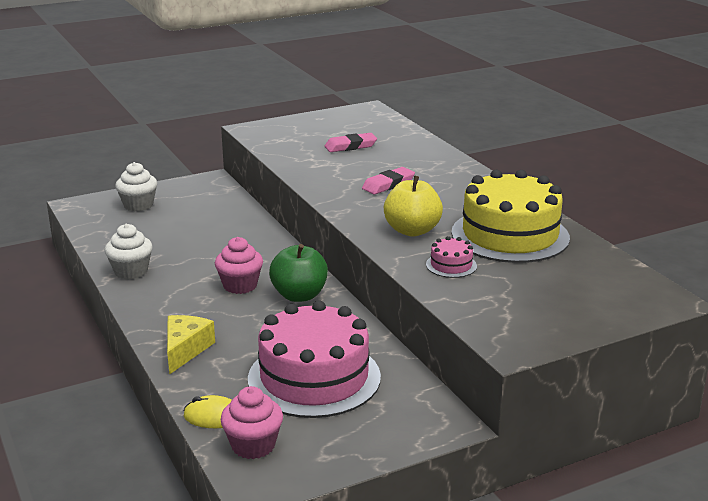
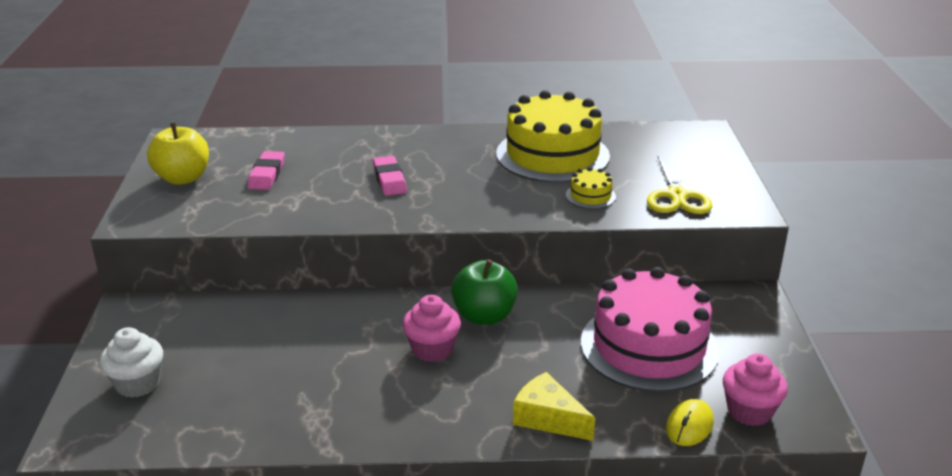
camera: 65 degrees left, 5 degrees up
white cupcake [105,224,153,279] -> none
yellow apple [384,175,443,237] -> yellow apple moved to [147,123,209,185]
pink cake [426,236,477,278] -> yellow cake [566,167,616,209]
none -> yellow scissors [647,156,712,214]

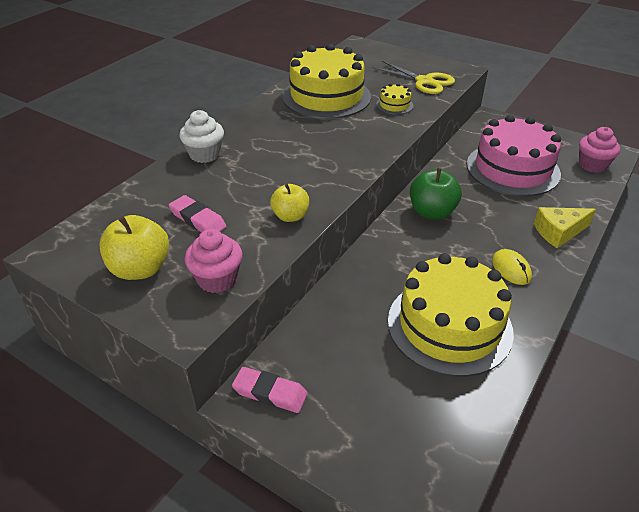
camera: 55 degrees left, 10 degrees up
white cupcake [100,327,163,398] -> white cupcake moved to [179,110,224,163]
pink eraser [373,156,407,196] -> pink eraser moved to [232,367,308,413]
pink cupcake [402,295,461,362] -> pink cupcake moved to [185,229,243,293]
yellow mouse [666,399,714,446] -> yellow mouse moved to [492,249,532,285]
none -> yellow apple [270,184,309,222]
none -> yellow cake [388,253,514,377]

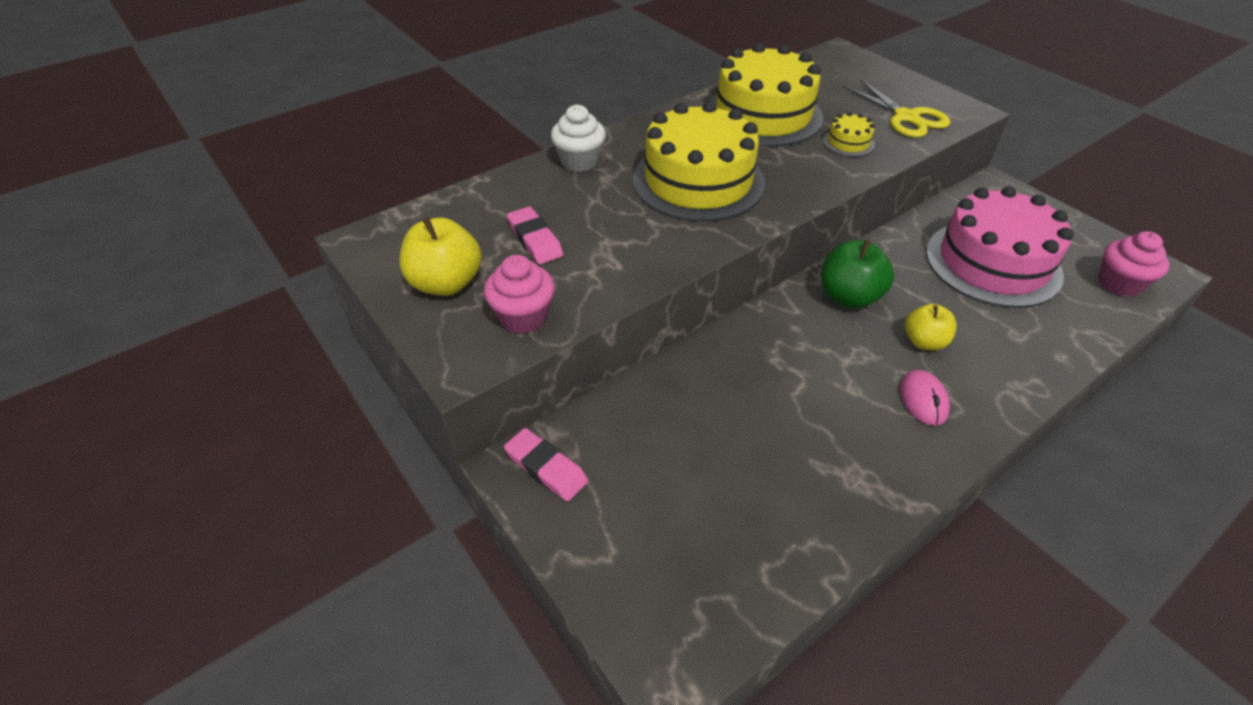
camera: 20 degrees right, 5 degrees up
yellow apple [270,184,309,222] -> yellow apple moved to [905,304,957,350]
yellow cake [388,253,514,377] -> yellow cake moved to [633,101,765,222]
yellow mouse [492,249,532,285] -> pink mouse [900,370,950,426]
yellow cheese [534,207,596,248] -> none

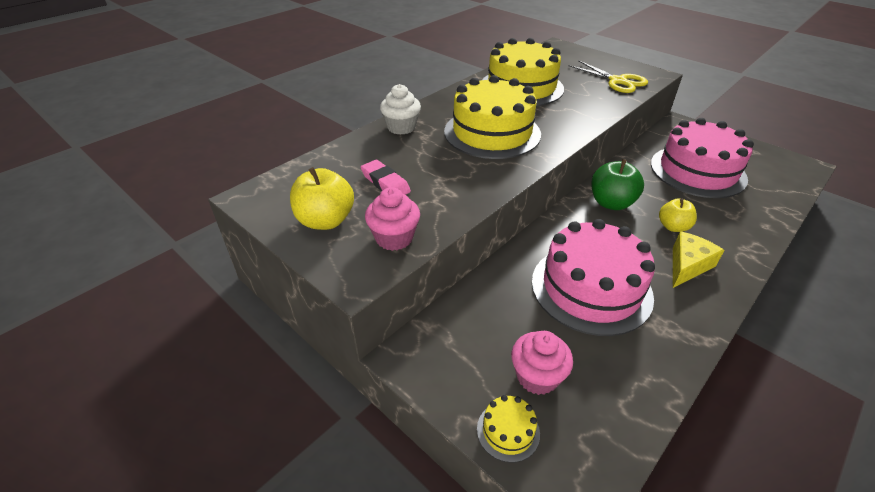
camera: 10 degrees left, 5 degrees down
pink eraser [504,428,588,502] -> none
yellow cake [823,112,875,157] -> yellow cake moved to [477,395,540,463]
pink mouse [900,370,950,426] -> yellow cheese [673,231,724,288]
pink cupcake [1099,231,1169,297] -> pink cupcake moved to [511,331,573,395]
none -> pink cake [532,219,655,336]

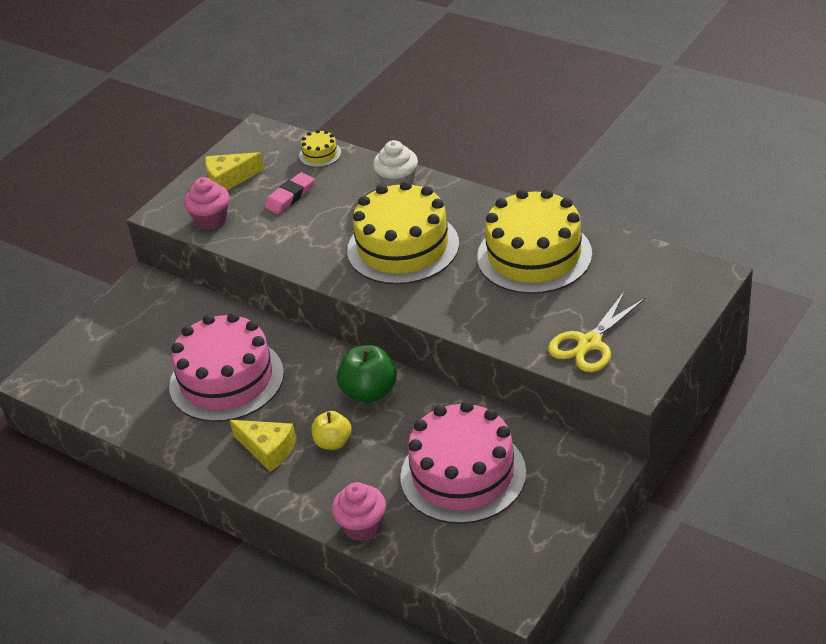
camera: 85 degrees right, 0 degrees up
yellow apple [290,167,354,230] -> yellow cheese [205,152,264,190]
yellow cake [477,395,540,463] -> yellow cake moved to [299,130,341,167]
pink cupcake [511,331,573,395] -> pink cupcake moved to [332,482,386,541]

